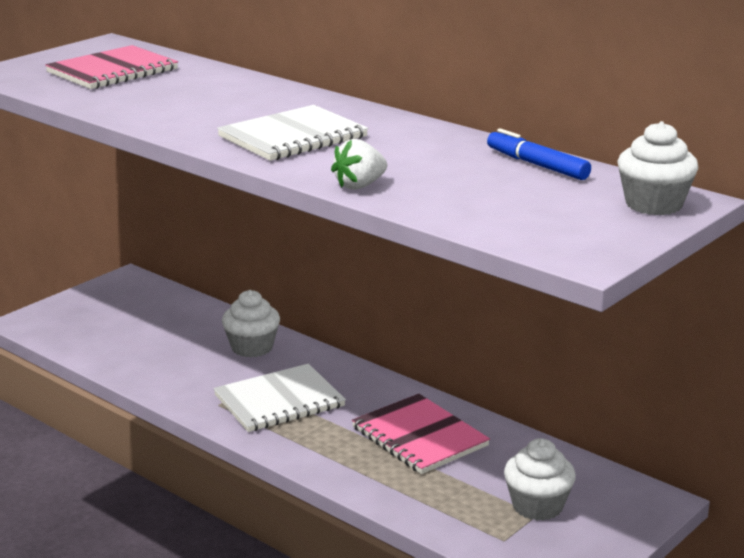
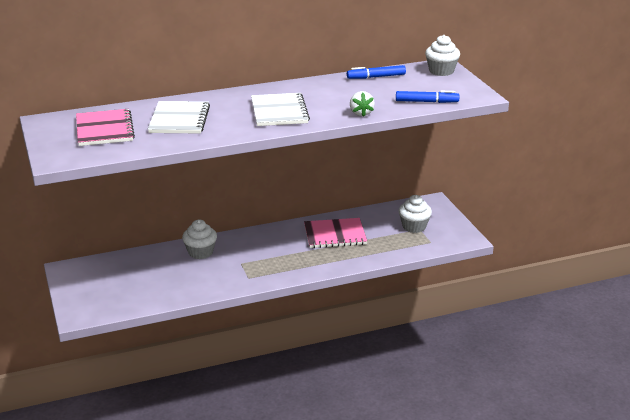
camera: 60 degrees left, 5 degrees up
white notebook [214,364,346,432] -> white notebook moved to [148,101,210,133]
none -> blue marker [396,91,459,103]

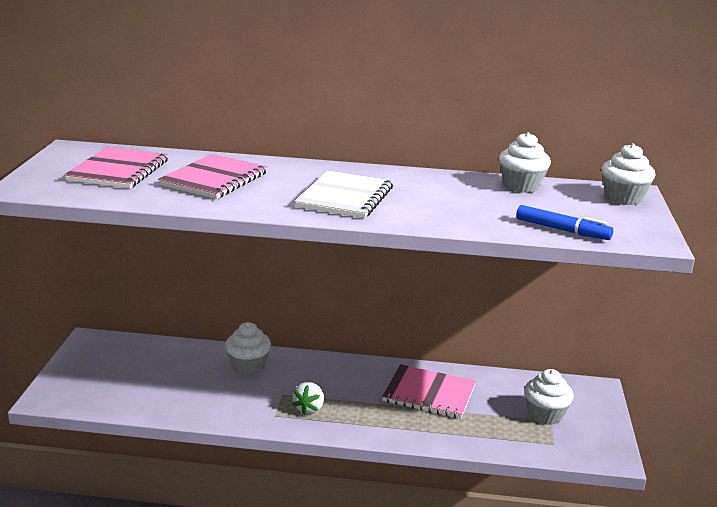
camera: 25 degrees right, 5 degrees down
white notebook [148,101,210,133] -> pink notebook [158,154,268,199]
blue marker [347,65,406,79] -> white cupcake [499,132,551,193]
white strawberry [350,91,375,117] -> white strawberry moved to [292,382,324,415]

